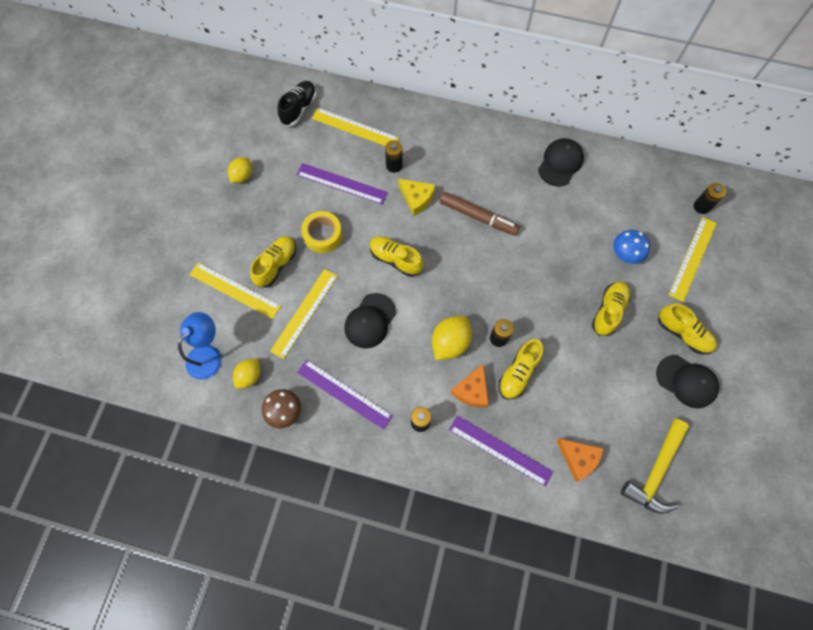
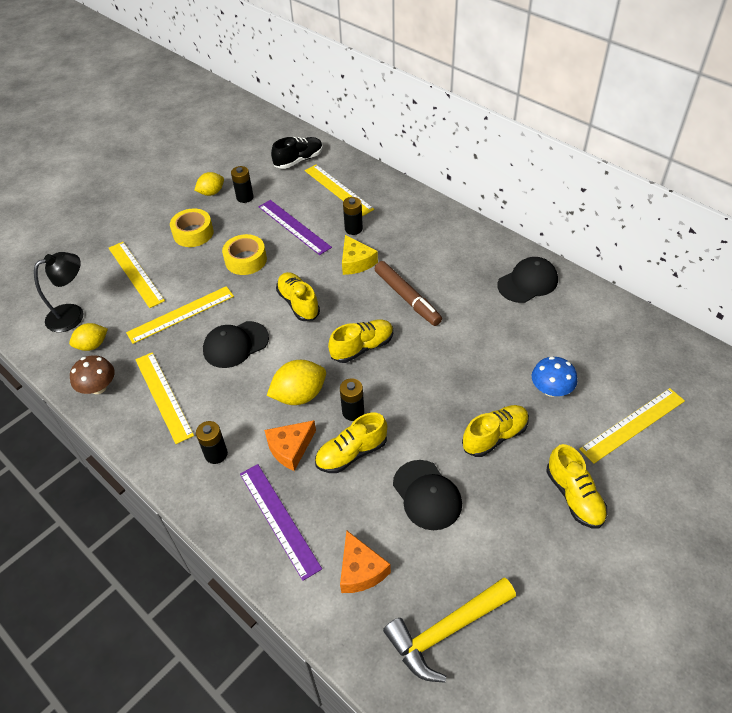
camera: 30 degrees right, 20 degrees down
blue lamp [178,312,222,380] -> black lamp [34,252,84,332]
yellow shoe [250,236,296,288] -> yellow shoe moved to [328,319,394,363]
purple ruler [297,359,393,430] -> yellow ruler [135,352,194,444]
black cap [656,355,719,408] -> black cap moved to [393,460,462,530]
black battery [694,183,726,214] -> black battery moved to [231,166,253,203]
none -> yellow tape [170,208,214,247]

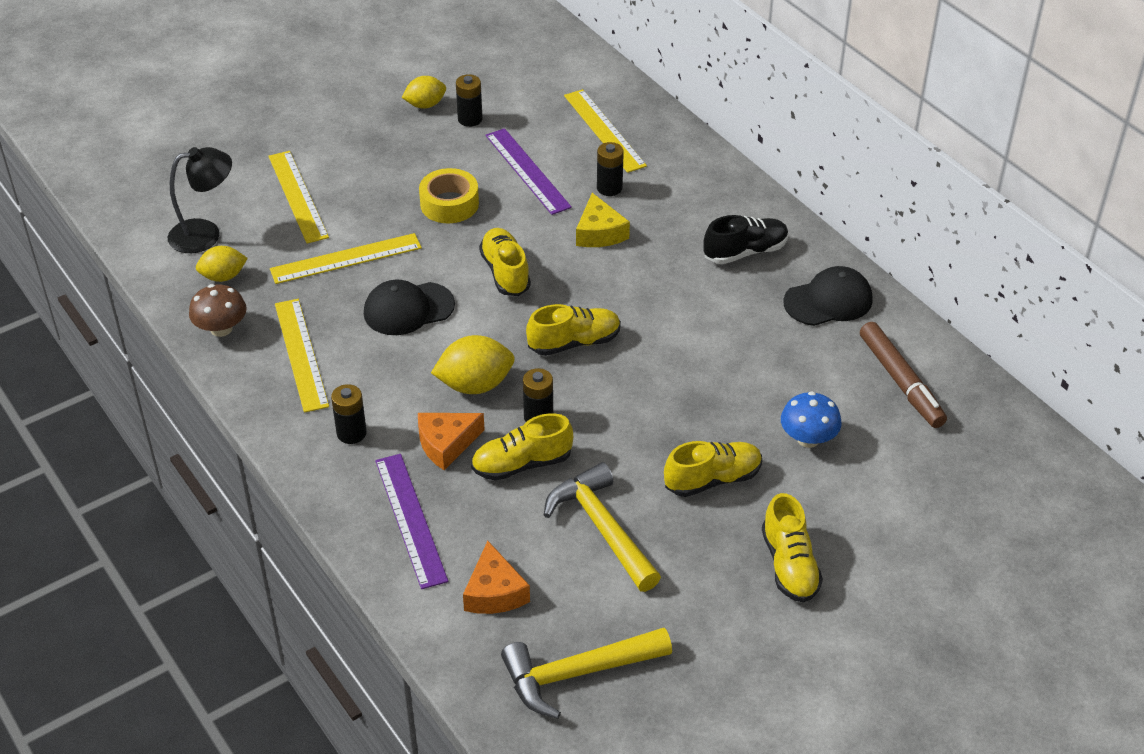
camera: 10 degrees right, 5 degrees down
yellow tape [170,208,214,247] -> none
black shoe [271,137,323,169] -> black shoe moved to [703,215,789,264]
brown marker [375,261,442,326] -> brown marker moved to [860,322,947,428]
black cap [393,460,462,530] -> yellow hammer [544,462,661,592]
yellow ruler [579,388,685,463] -> none

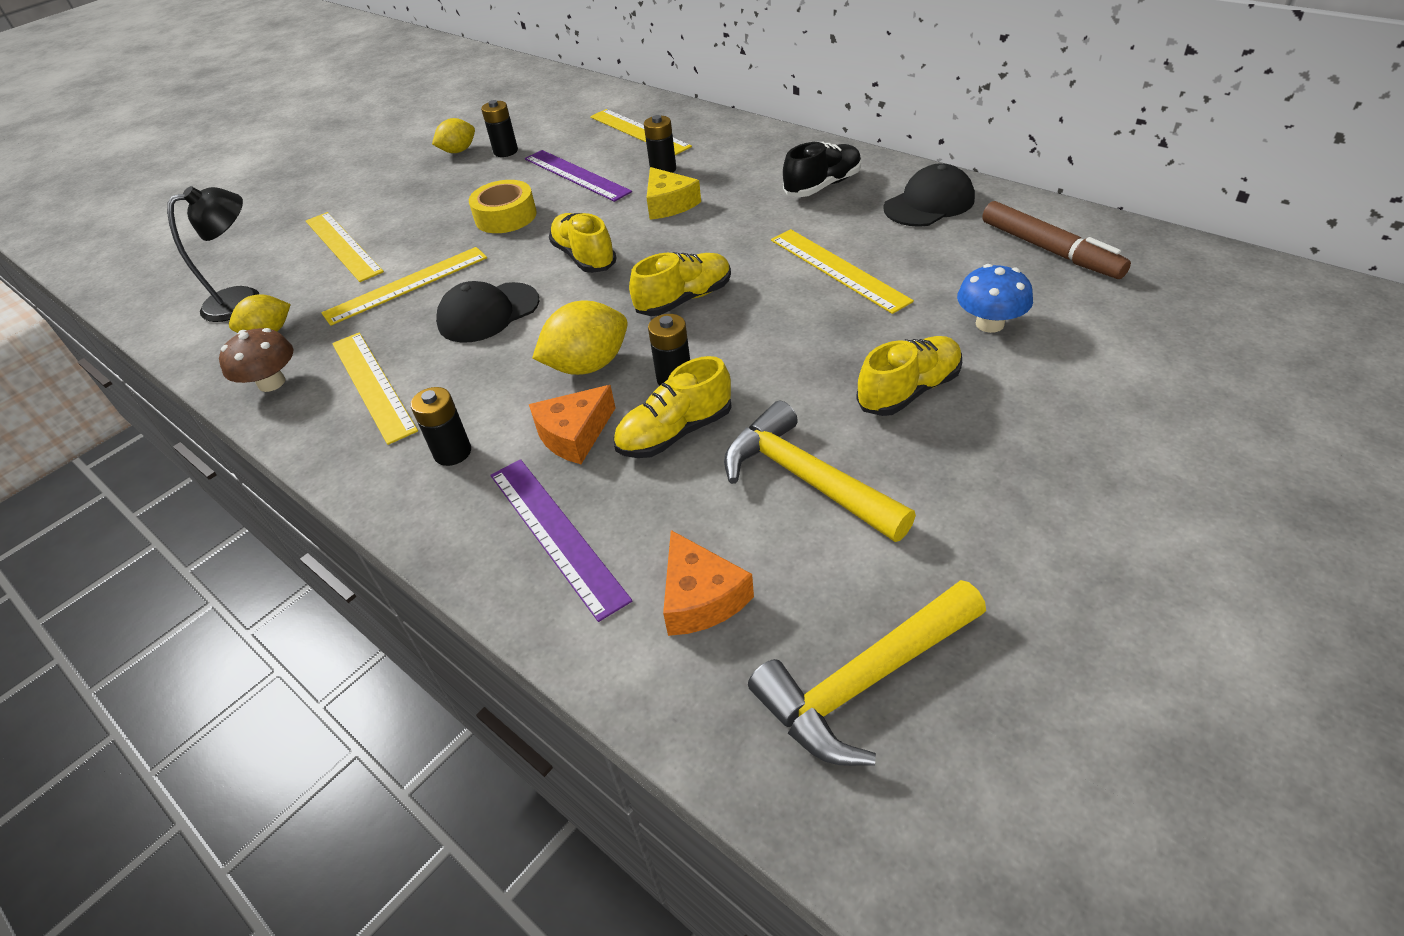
camera: 10 degrees left, 0 degrees up
yellow shoe [762,493,823,603] -> none
none -> yellow ruler [771,229,914,314]

